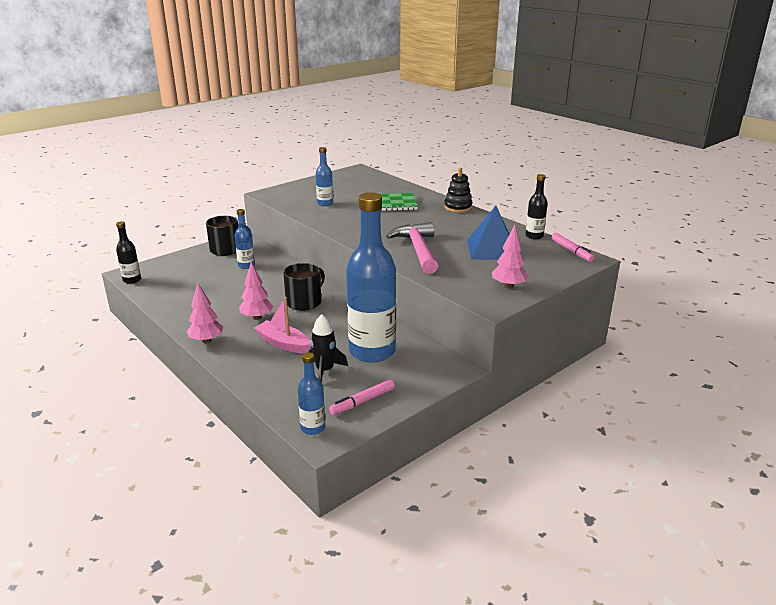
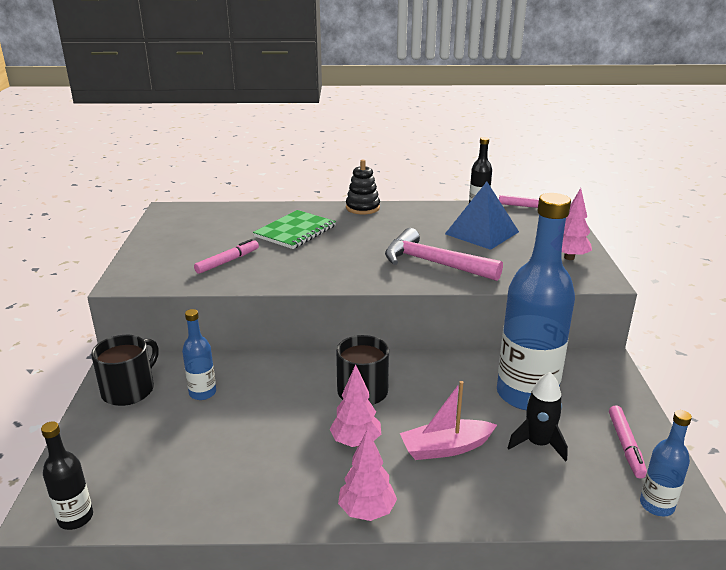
camera: 50 degrees left, 0 degrees up
blue bottle [316,147,333,206] -> pink marker [194,239,259,274]

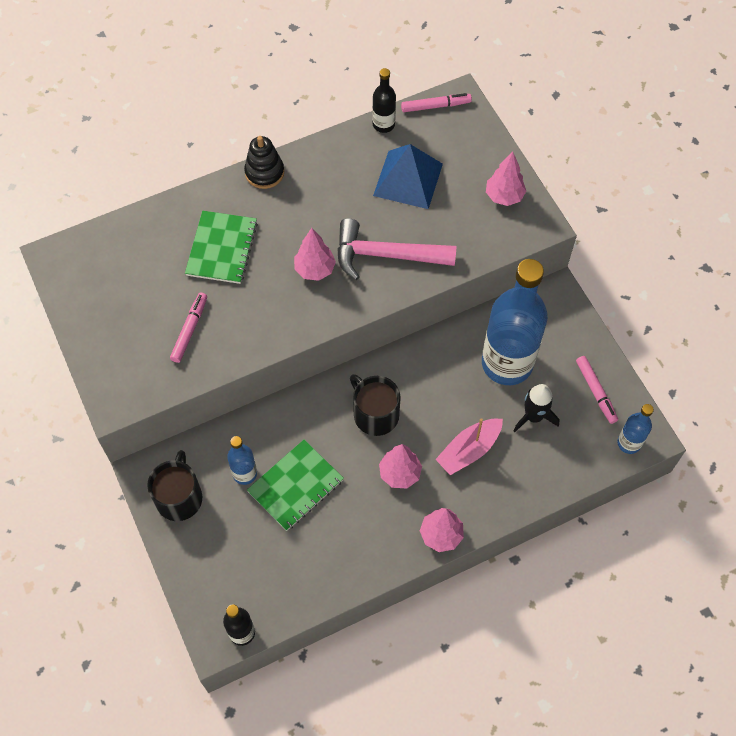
camera: 25 degrees left, 35 degrees up
none -> green notebook [247,440,344,531]
none -> pink tree [294,228,336,281]

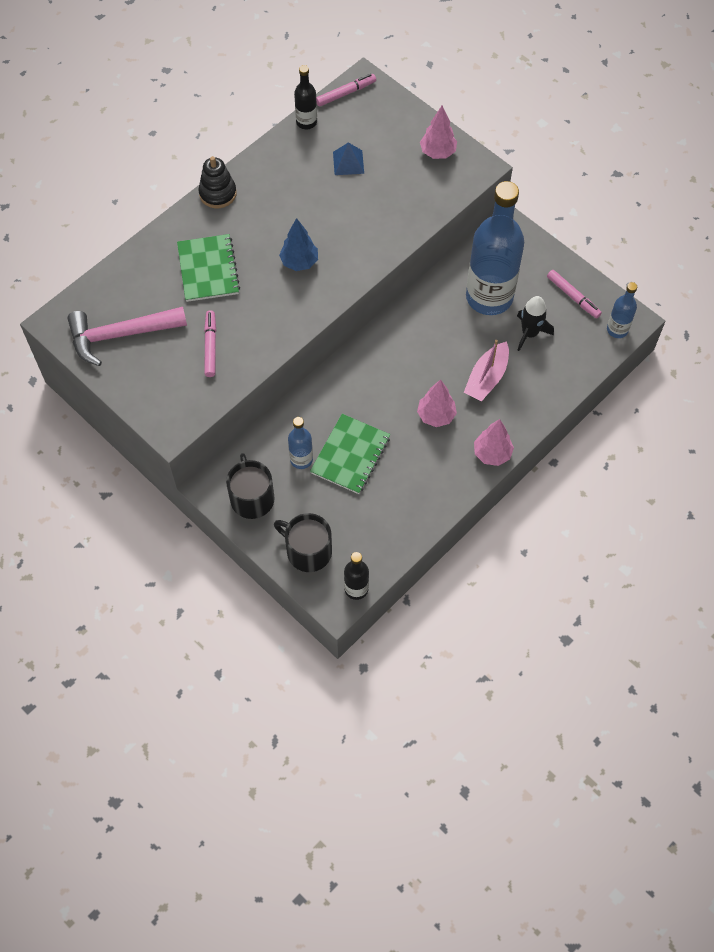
camera: 20 degrees left, 0 degrees up
pink tree [294,228,336,281] -> blue tree [279,218,318,271]
pink hammer [337,218,456,280] -> pink hammer moved to [67,307,187,366]
black mug [350,374,401,436] -> black mug moved to [274,513,332,572]
blue pyramid [373,144,443,209] -> blue pyramid [333,142,364,175], size x0.56

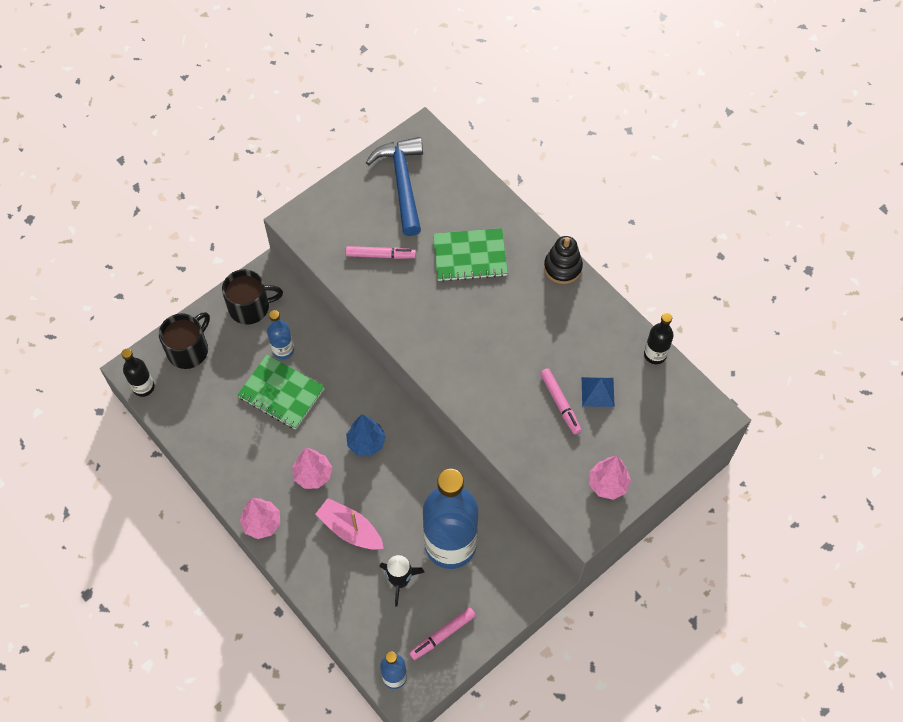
camera: 95 degrees right, 0 degrees up
pink hammer [67,307,187,366] -> blue hammer [366,137,423,236]
blue tree [279,218,318,271] -> blue tree moved to [346,414,386,456]
pink marker [316,74,376,107] -> pink marker moved to [540,368,581,434]

